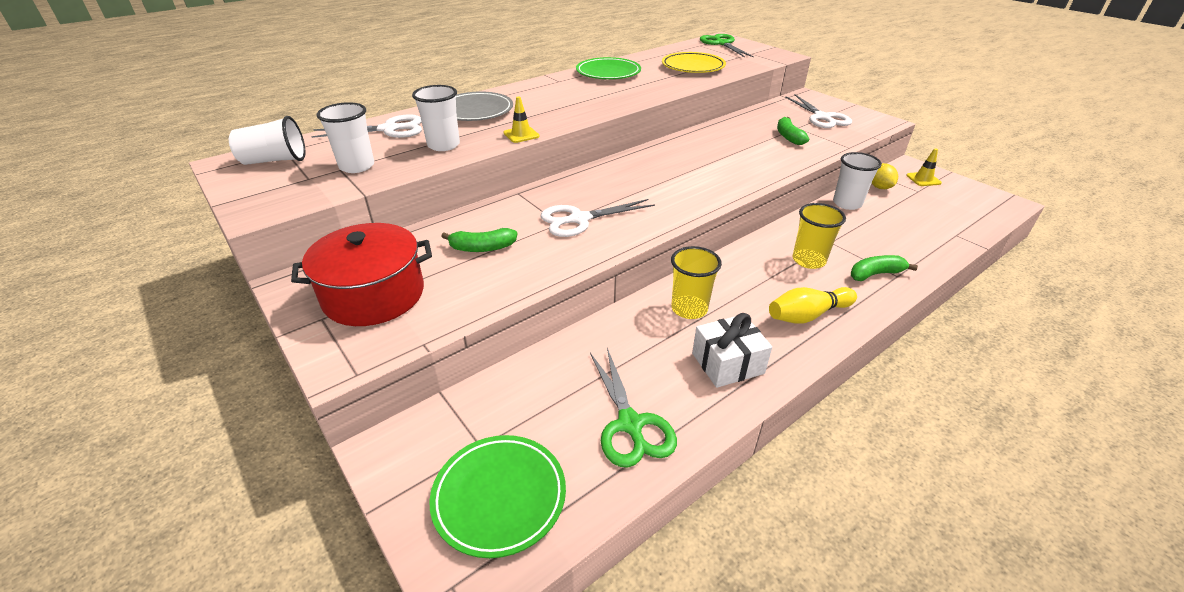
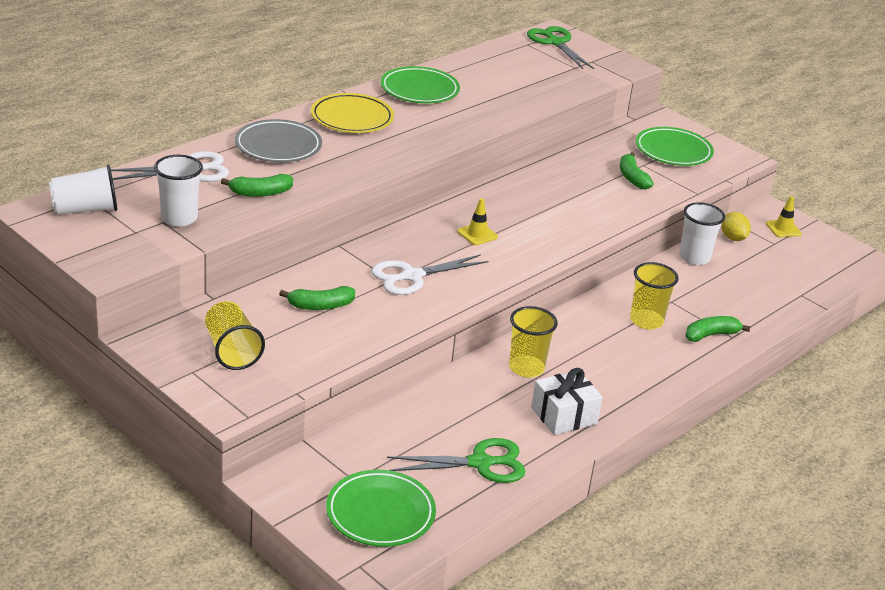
camera: 10 degrees left, 5 degrees down
red pot [291,223,432,326] -> yellow cup [205,301,265,370]
white cup [412,85,460,151] -> green banana [221,174,293,197]
yellow traffic cone [503,96,540,143] -> yellow traffic cone moved to [457,198,498,245]
green scissors [590,348,677,468] -> green scissors turned 75 degrees counterclockwise [387,438,525,483]
yellow plate [662,52,726,73] -> yellow plate moved to [311,93,394,133]
yellow bowling pin [769,287,857,323] -> none
white scissors [785,95,852,128] -> green plate [636,127,714,166]

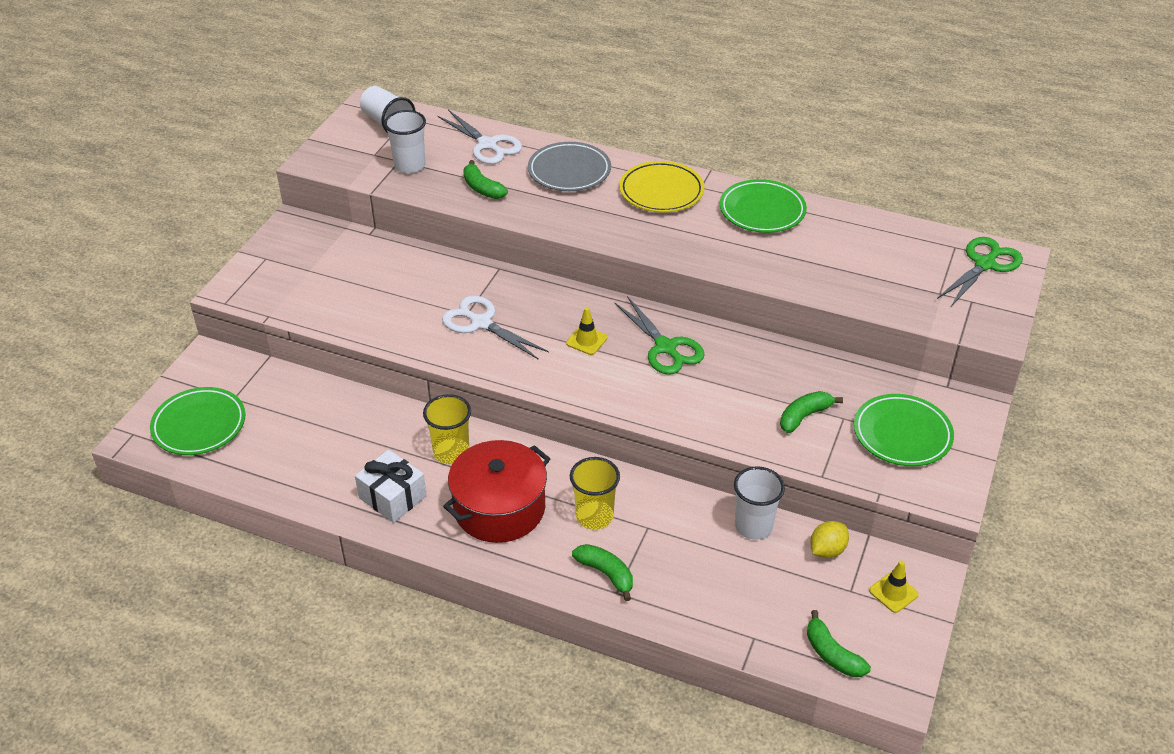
camera: 70 degrees right, 10 degrees up
yellow cup [205,301,265,370] -> none
green banana [279,286,355,310] -> green banana moved to [807,610,871,677]
green scissors [387,438,525,483] -> green scissors moved to [615,296,705,375]
none -> red pot [443,440,550,543]

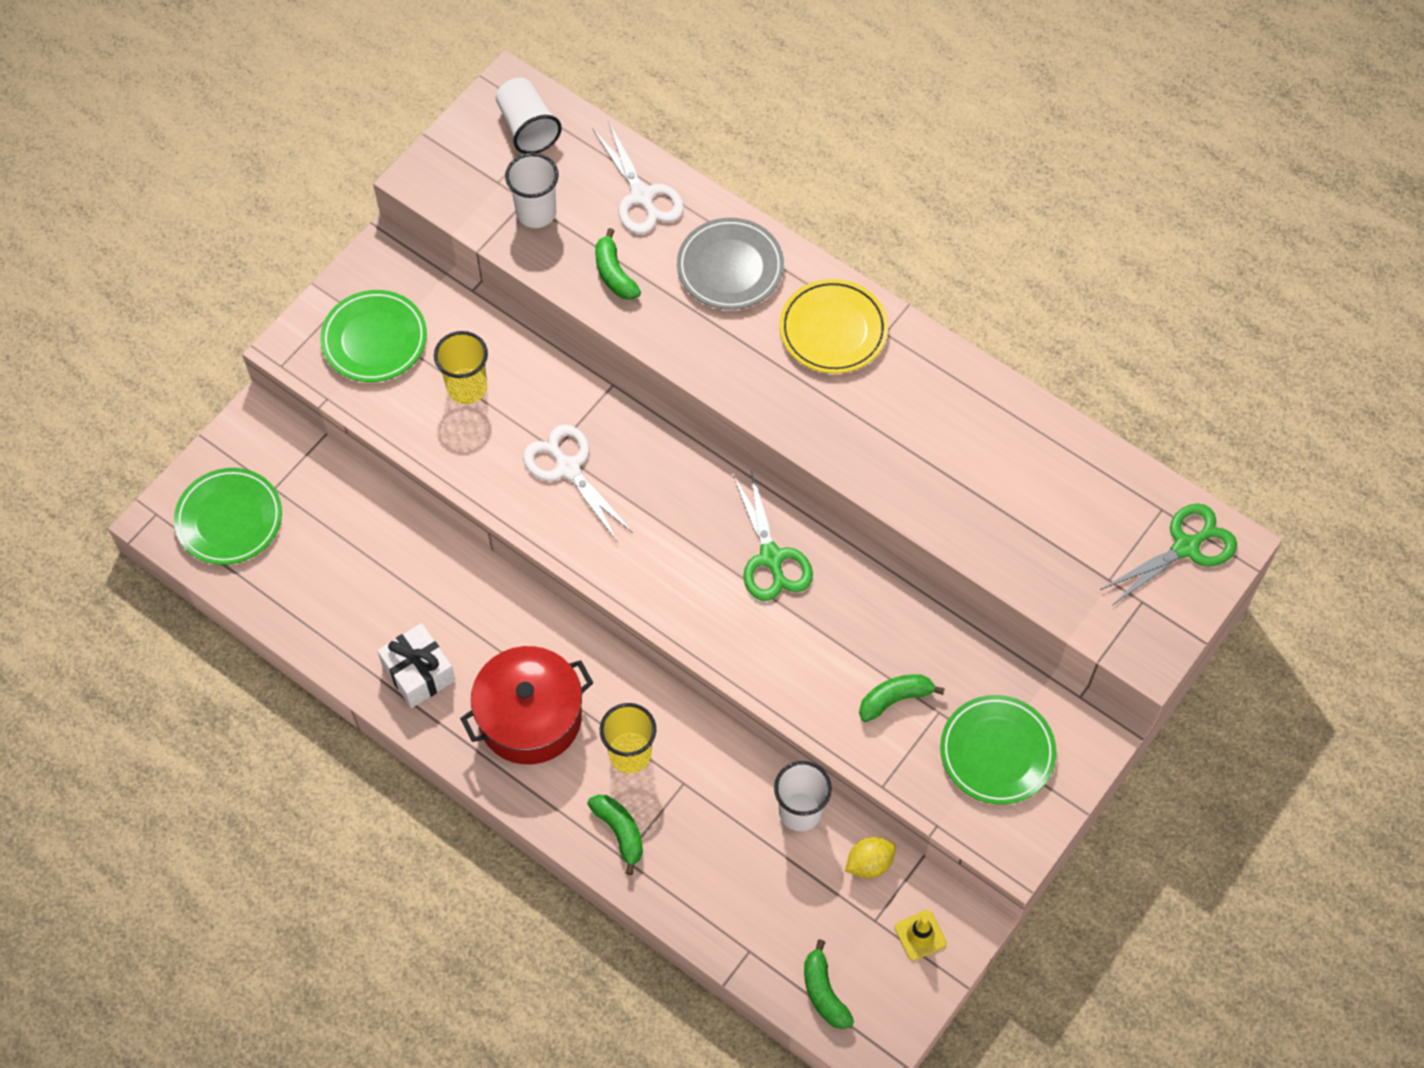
camera: 15 degrees right, 20 degrees up
yellow cup [423,394,471,464] -> yellow cup moved to [434,331,488,404]
yellow traffic cone [566,307,608,355] -> none
green plate [720,179,807,233] -> green plate moved to [320,290,427,382]

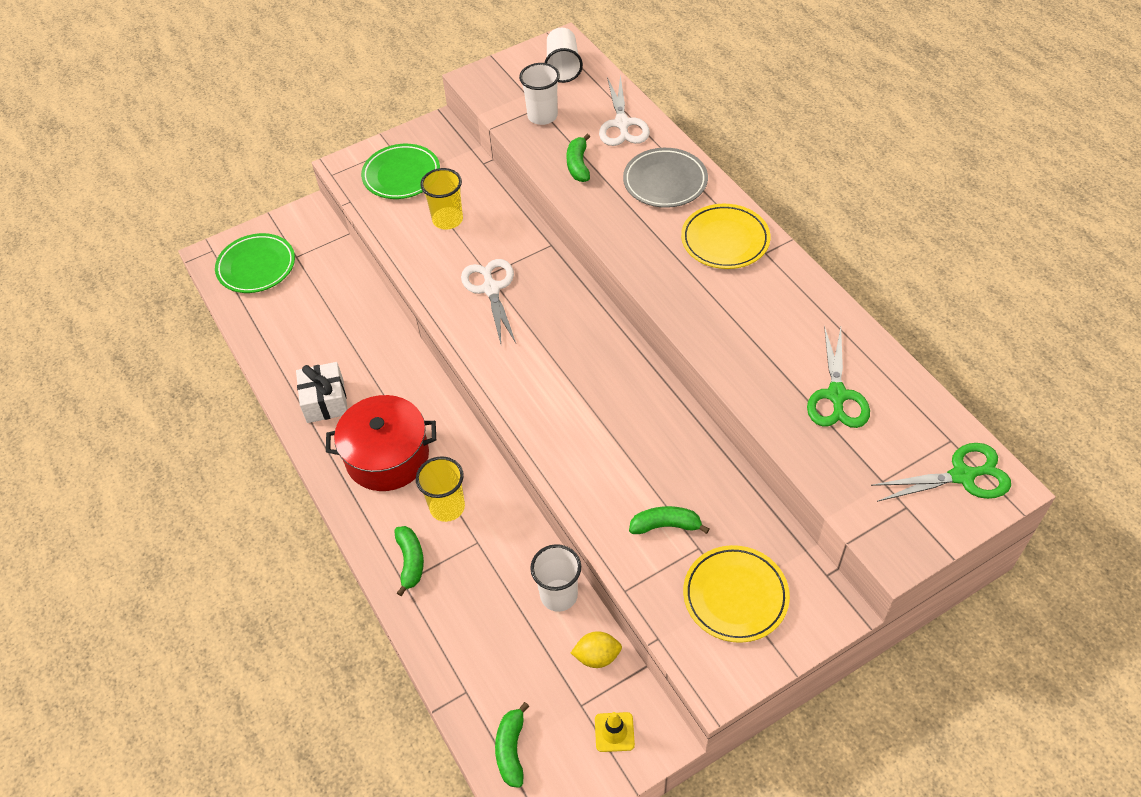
camera: 25 degrees right, 10 degrees down
green scissors [733,471,813,601] -> green scissors moved to [807,325,870,428]
green plate [940,695,1056,805] -> yellow plate [683,545,790,643]

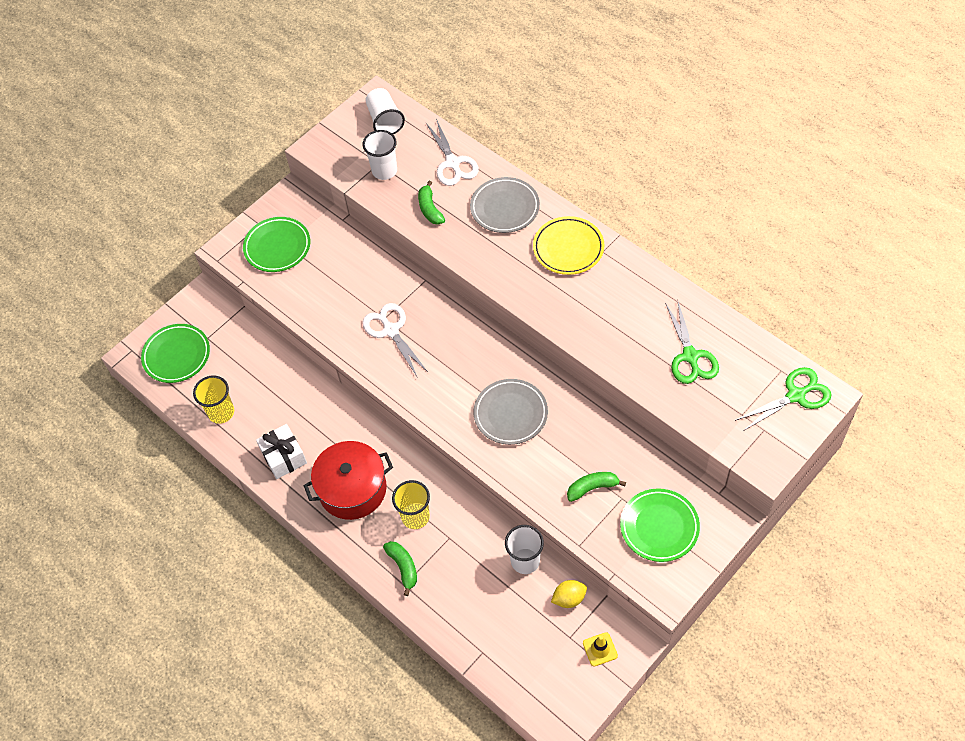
camera: 15 degrees left, 5 degrees up
yellow cup [420,168,463,229] -> yellow cup moved to [193,375,234,424]
green banana [495,702,529,788] -> none
yellow plate [683,545,790,643] -> green plate [620,488,700,562]
none -> grey plate [474,379,548,445]

